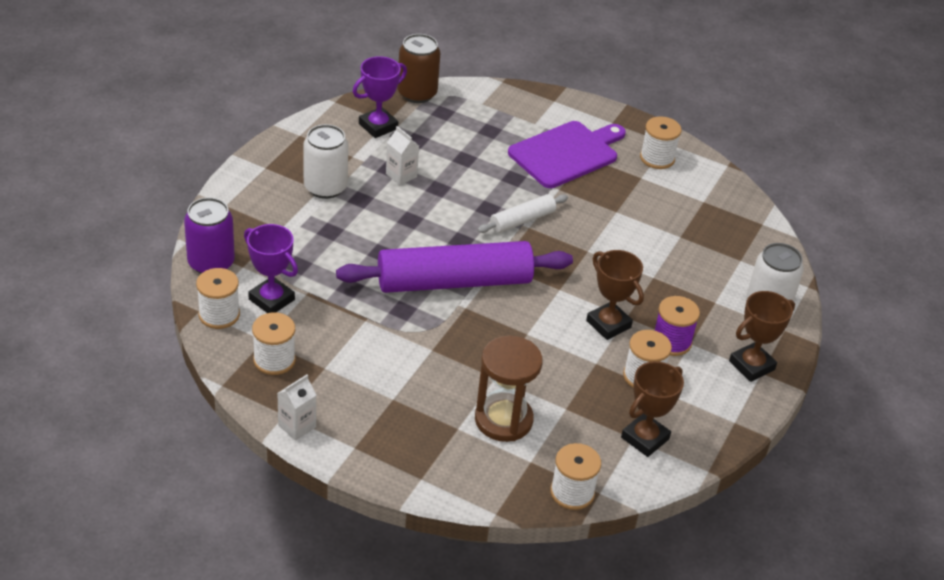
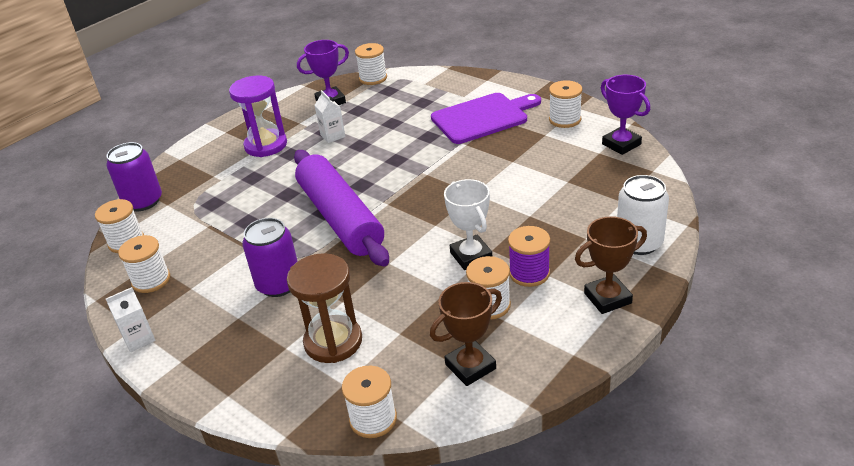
camera: 20 degrees right, 5 degrees down
purple trophy [244,224,298,313] -> purple trophy moved to [601,75,650,155]
white can [303,124,349,199] -> purple hourglass [229,75,287,157]
purple rolling pin [336,241,573,293] -> purple rolling pin turned 60 degrees clockwise [294,150,389,266]
brown can [397,34,440,103] -> white spool [355,43,387,85]
white rolling pin [477,194,568,233] -> none
brown trophy [586,250,644,340] -> white trophy [444,179,492,270]
none -> purple can [242,218,298,297]

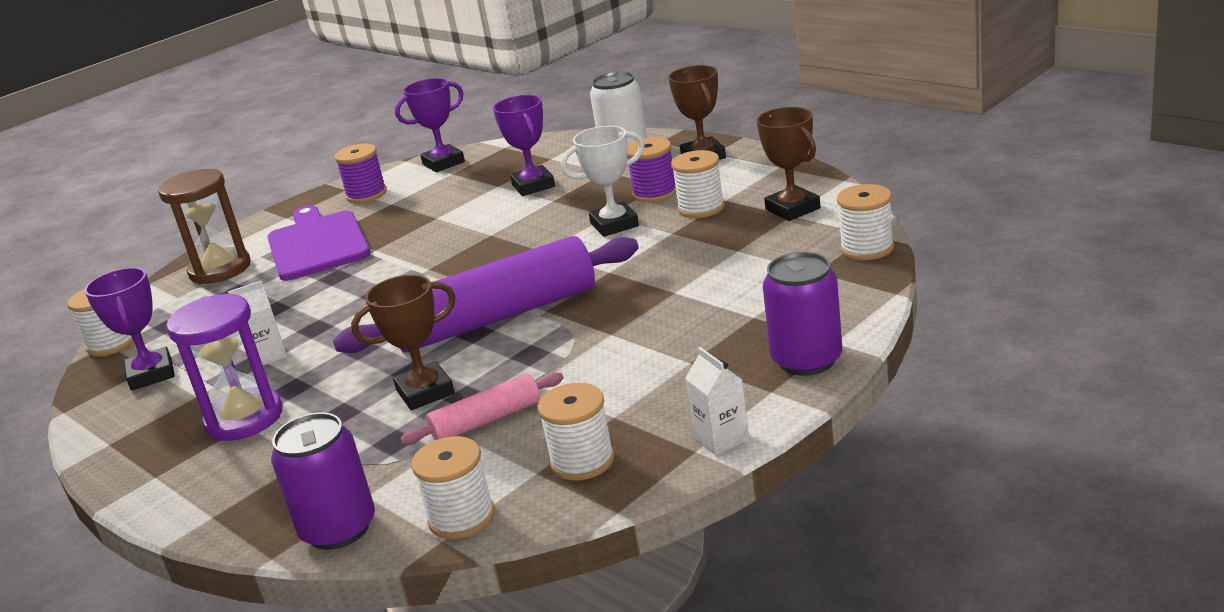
camera: 85 degrees left, 10 degrees down
purple can [242,218,298,297] -> purple can moved to [763,252,842,376]
brown hourglass [287,253,362,363] -> brown hourglass moved to [158,169,251,284]
white spool [549,80,582,128] -> purple spool [334,144,387,203]
none -> brown trophy [351,275,456,410]
none -> pink rolling pin [400,372,564,445]
none -> purple trophy [493,95,555,196]

